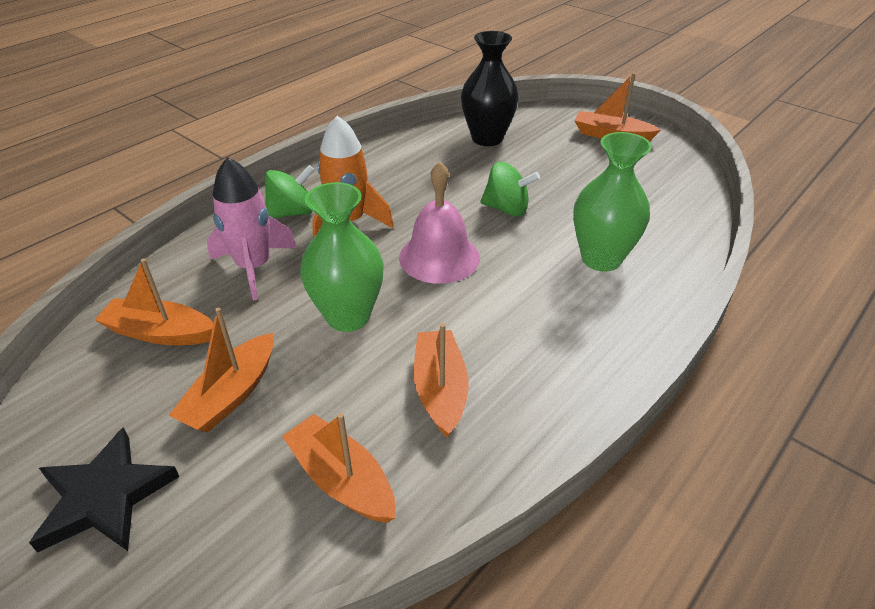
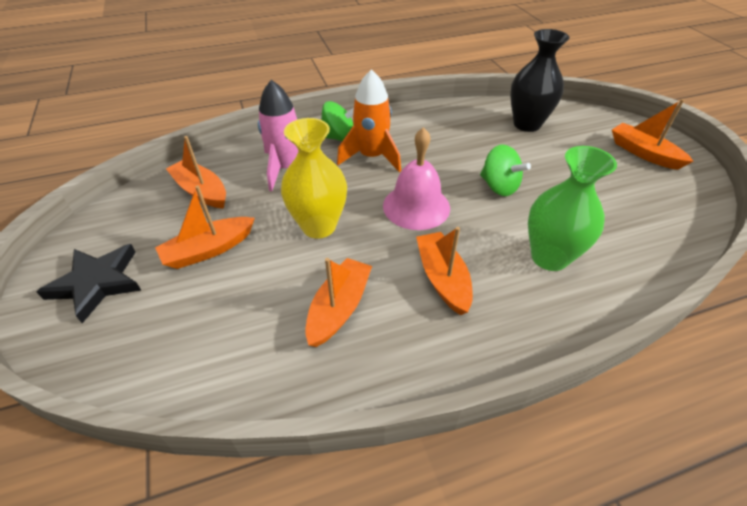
camera: 30 degrees right, 5 degrees up
orange boat [282,413,396,523] -> orange boat moved to [416,227,473,315]
green vase [300,182,384,332] -> yellow vase [281,118,347,239]

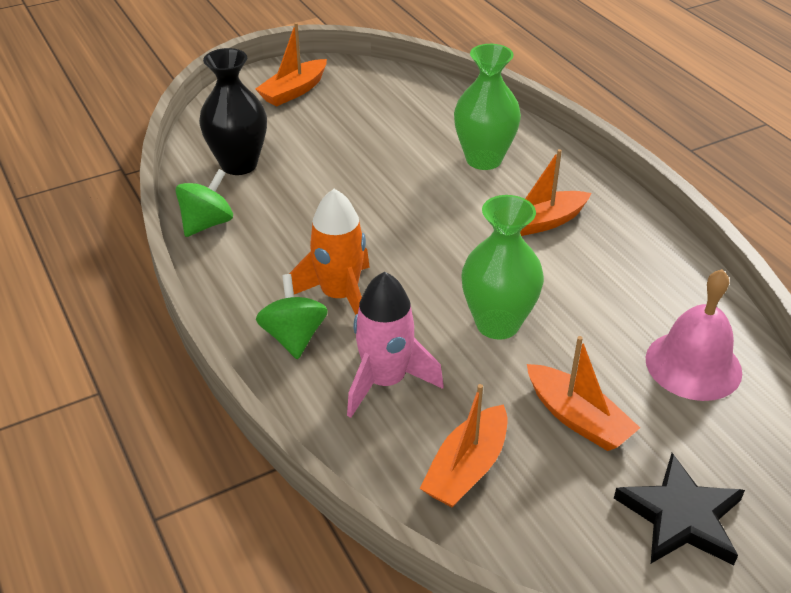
camera: 100 degrees left, 5 degrees down
yellow vase [281,118,347,239] -> green vase [461,195,544,340]
orange boat [305,258,372,347] -> none
pink bell [383,127,450,230] -> pink bell moved to [646,269,742,401]
green spinning top [480,144,531,196] -> green spinning top moved to [176,169,233,237]

